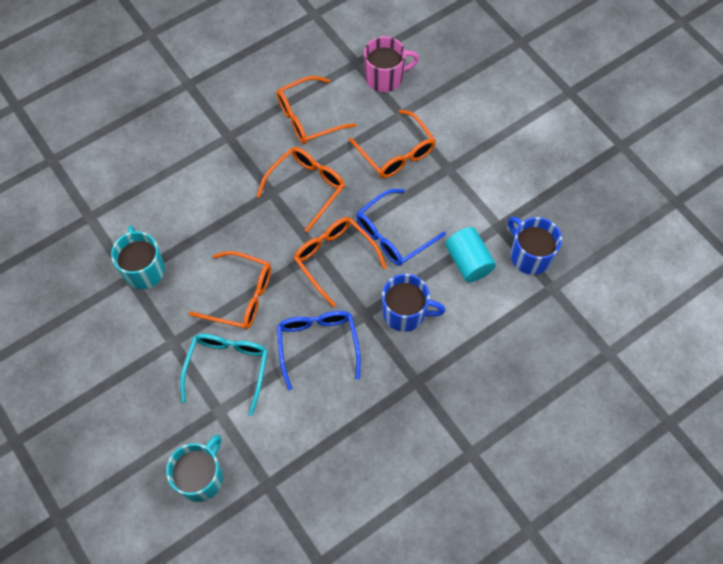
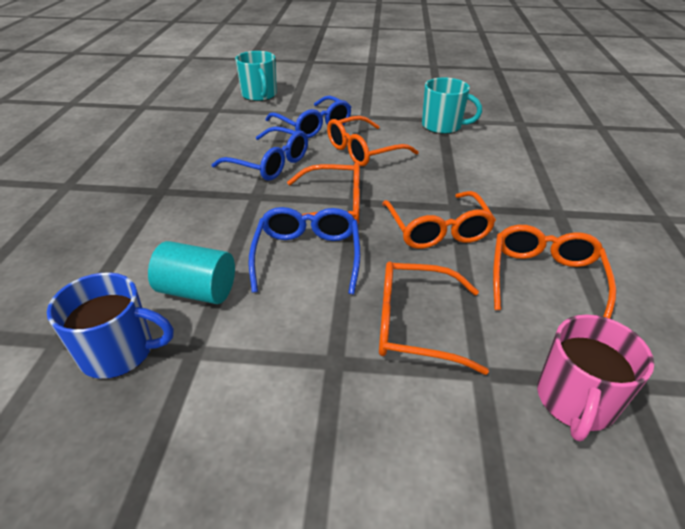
camera: 130 degrees right, 25 degrees down
turquoise glasses [180,334,268,416] -> blue glasses [265,96,351,138]
blue mug [382,274,445,332] -> none

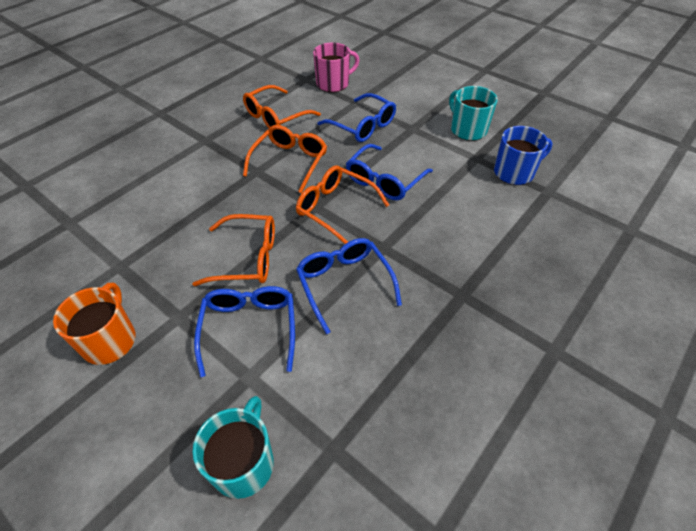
camera: 145 degrees left, 10 degrees up
blue mug [47,272,174,379] -> blue mug turned 120 degrees clockwise [494,126,552,185]
turquoise cylinder [148,241,235,304] -> none
orange glasses [379,262,489,375] -> blue glasses [317,93,396,142]
turquoise mug [422,77,482,134] -> turquoise mug moved to [449,86,498,141]
none -> orange mug [53,283,135,365]

